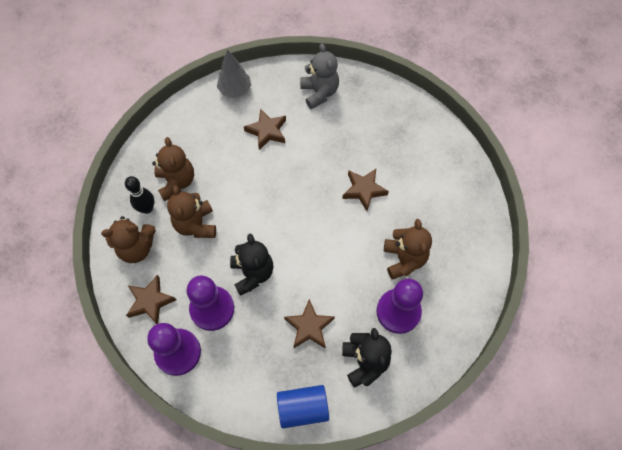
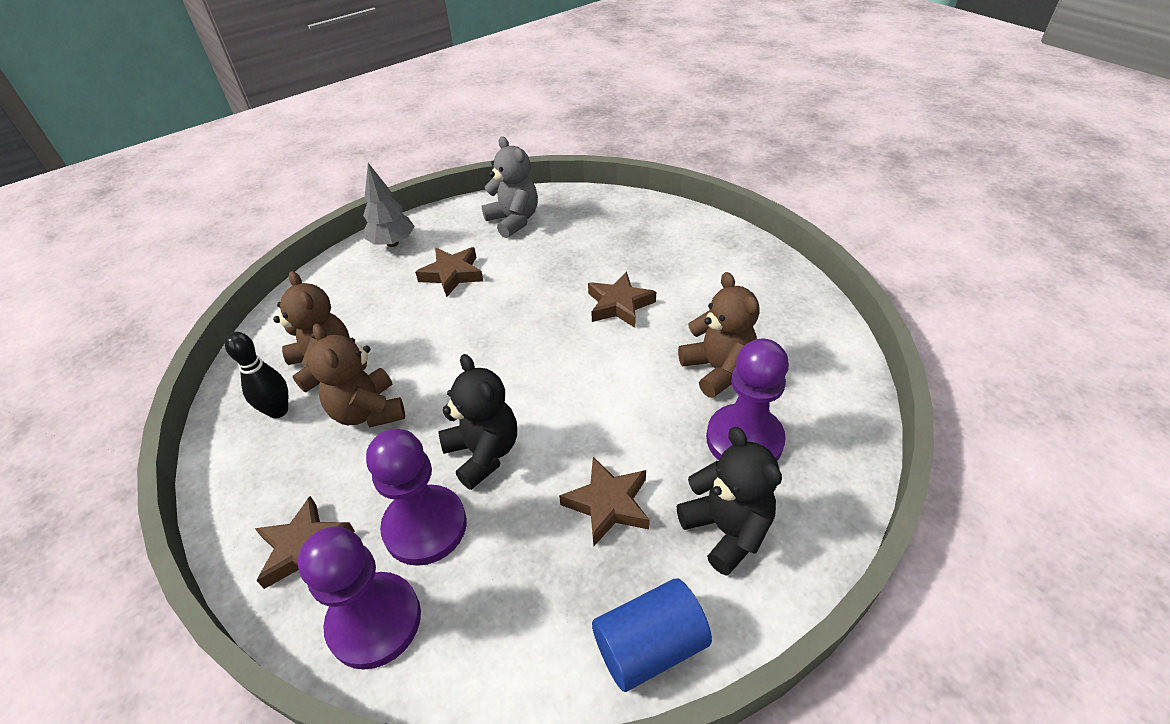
camera: 15 degrees left, 20 degrees down
brown teddy bear [101,216,156,263] -> none

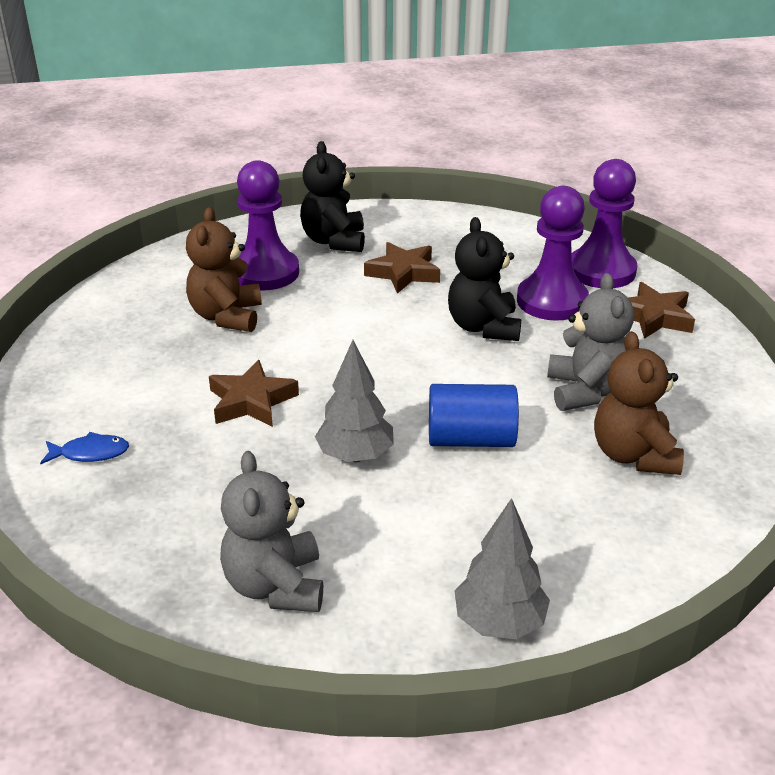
camera: 155 degrees left, 10 degrees down
black bowling pin [225,332,288,419] -> none
brown teddy bear [307,324,405,427] -> grey teddy bear [547,273,634,411]
brown star [415,247,483,297] -> none
blue cylinder [592,578,712,692] -> blue cylinder moved to [429,384,519,447]
none -> blue fish [40,432,129,464]
none -> grey tree [315,340,394,462]

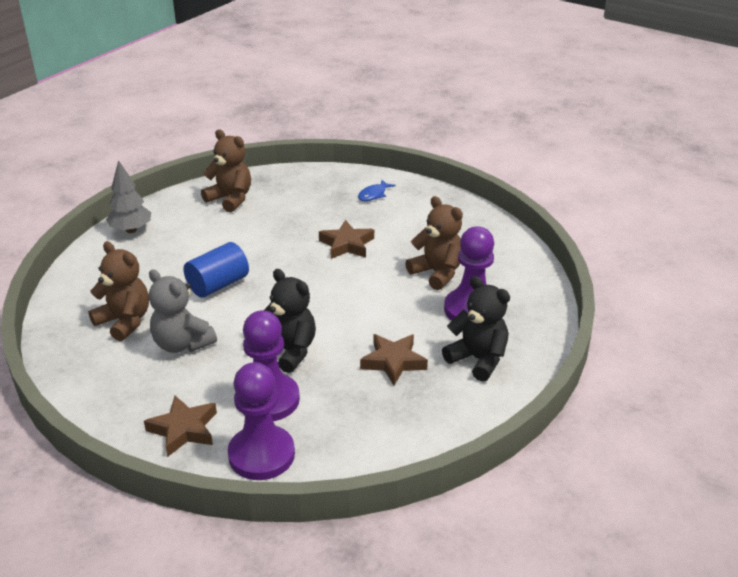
camera: 135 degrees right, 0 degrees up
grey teddy bear [220,451,323,612] -> brown teddy bear [201,129,251,212]
grey tree [315,340,394,462] -> none

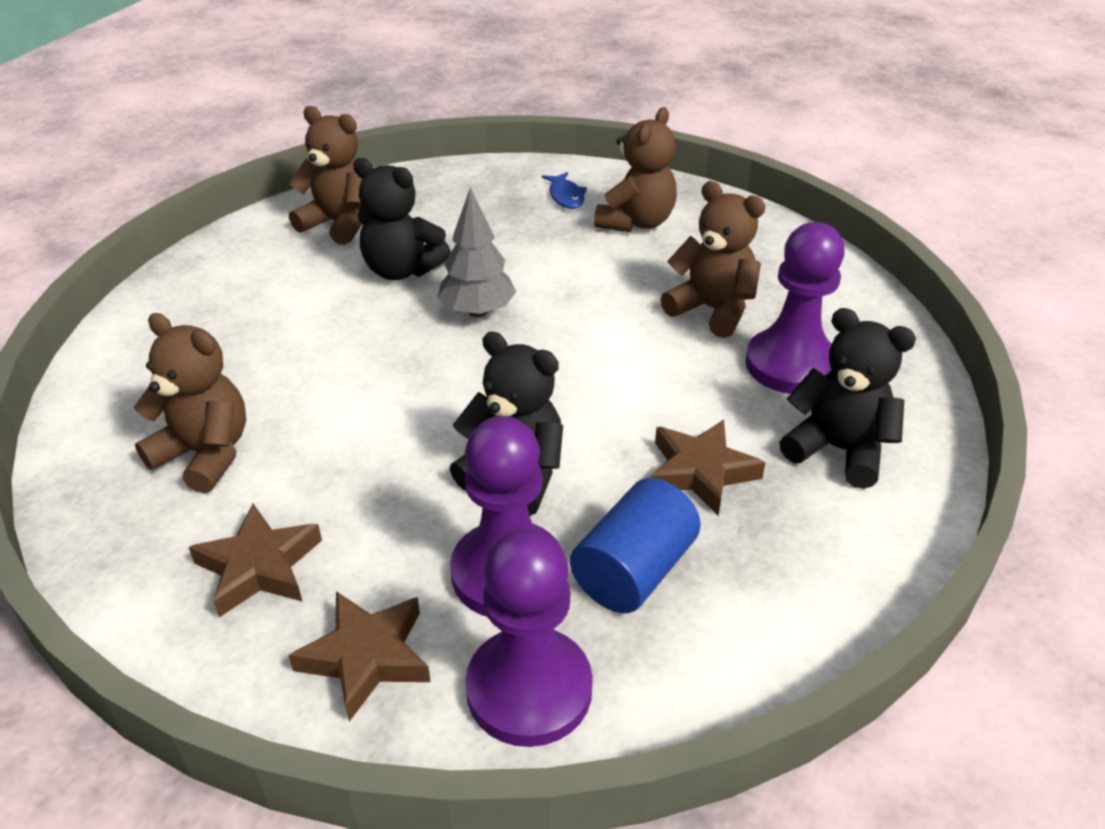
camera: 10 degrees left, 5 degrees up
grey tree [106,160,151,233] -> grey tree moved to [438,187,516,317]
grey teddy bear [149,269,217,353] -> none
blue cylinder [184,242,249,298] -> blue cylinder moved to [570,478,701,613]
brown star [319,220,374,259] -> brown star moved to [188,504,322,617]
blue fish [358,180,396,201] -> blue fish turned 45 degrees counterclockwise [542,172,587,209]
none -> black teddy bear [353,158,451,280]
none -> brown teddy bear [594,107,677,232]

